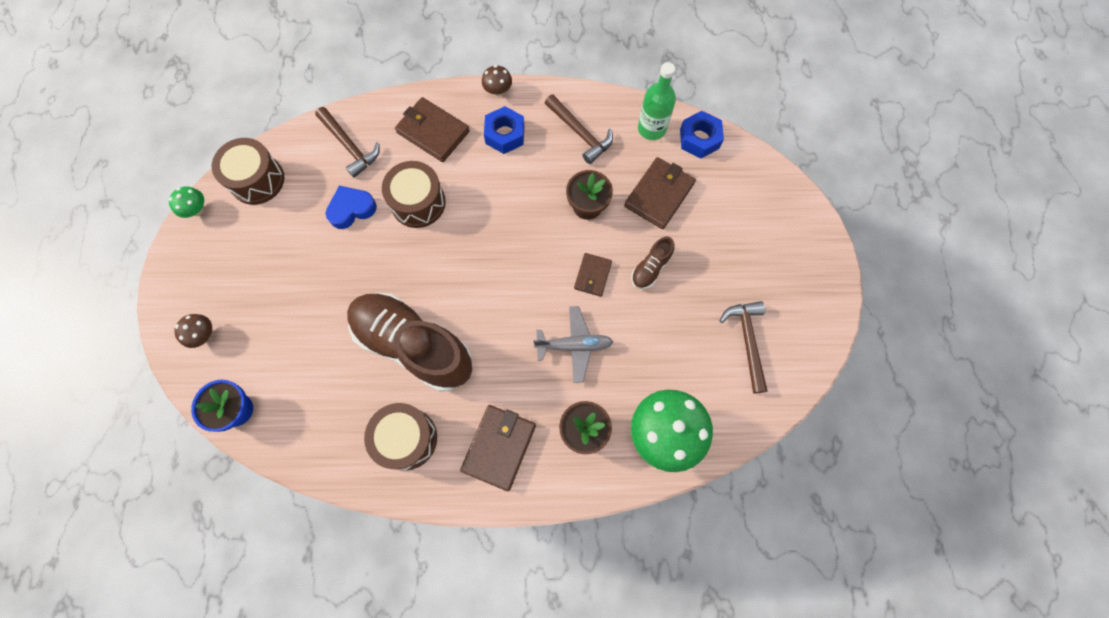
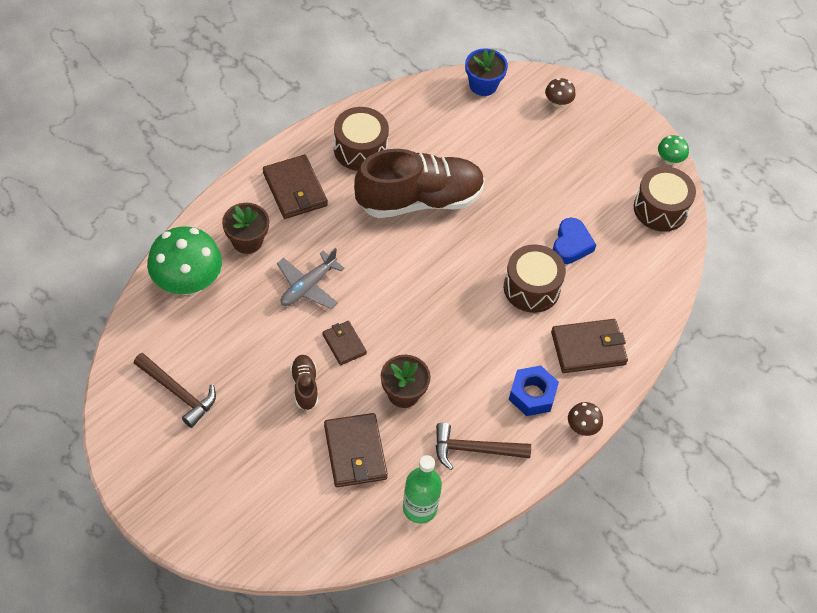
camera: 130 degrees right, 15 degrees down
brown hammer [315,107,380,178] -> none
blue nut [680,111,724,158] -> none

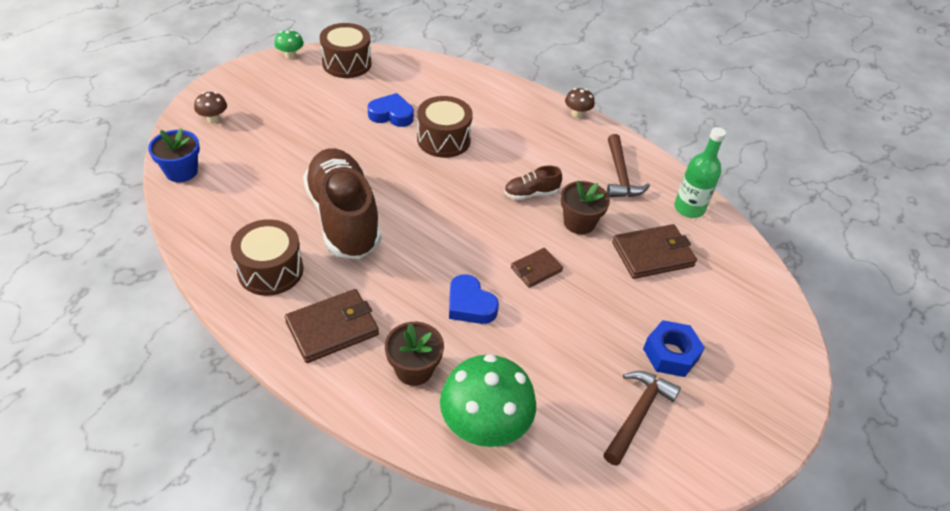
camera: 95 degrees left, 10 degrees down
grey plane [277,248,345,309] -> blue heart [449,274,499,324]
brown shoe [290,355,318,410] -> brown shoe moved to [504,165,562,200]
blue nut [509,366,559,416] -> blue nut moved to [643,320,705,377]
brown wallet [551,319,628,373] -> none

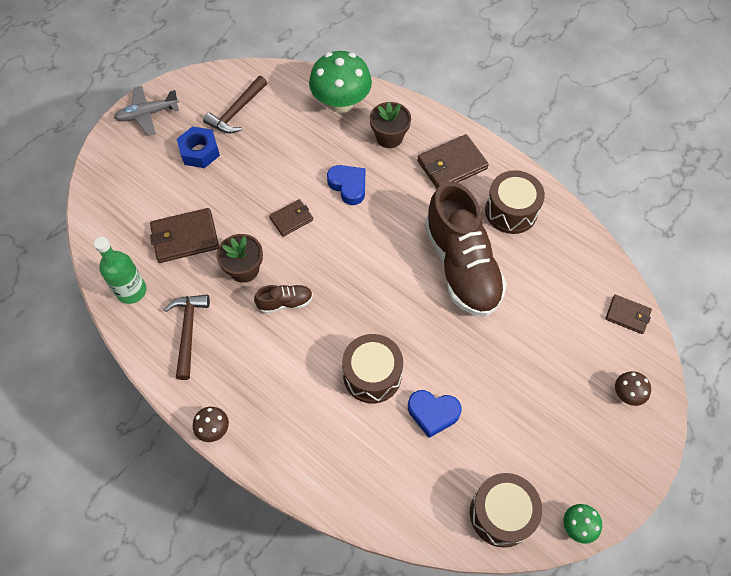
camera: 175 degrees left, 15 degrees up
blue flower pot [148,128,200,182] -> brown wallet [605,295,652,334]
none -> grey plane [114,86,179,136]

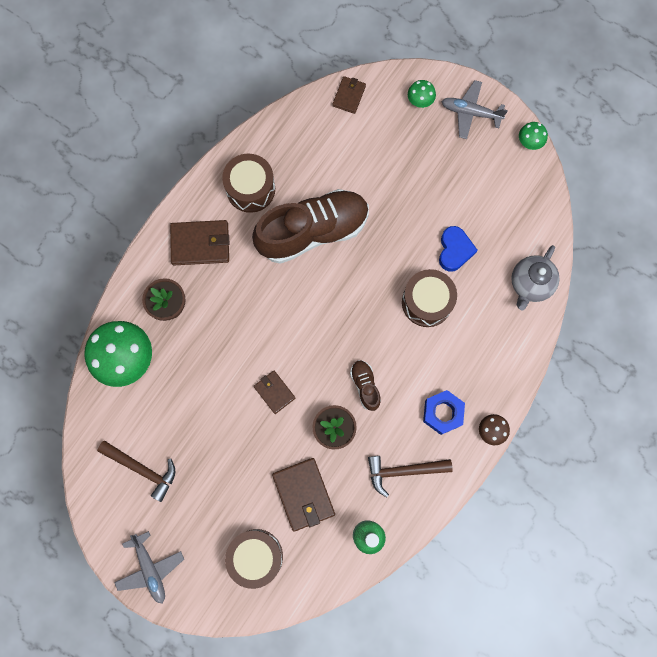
camera: 95 degrees left, 15 degrees up
blue nut [177,126,220,168] -> blue nut moved to [423,390,465,435]
blue heart [327,165,365,205] -> none
brown wallet [417,134,489,189] -> brown wallet turned 60 degrees counterclockwise [170,220,229,265]
brown drum [470,473,542,548] -> brown drum moved to [225,529,283,589]
brown mushroom [615,371,651,406] -> green mushroom [408,80,436,108]
none -> grey plane [441,80,508,139]
none -> grey teapot [511,245,559,310]

